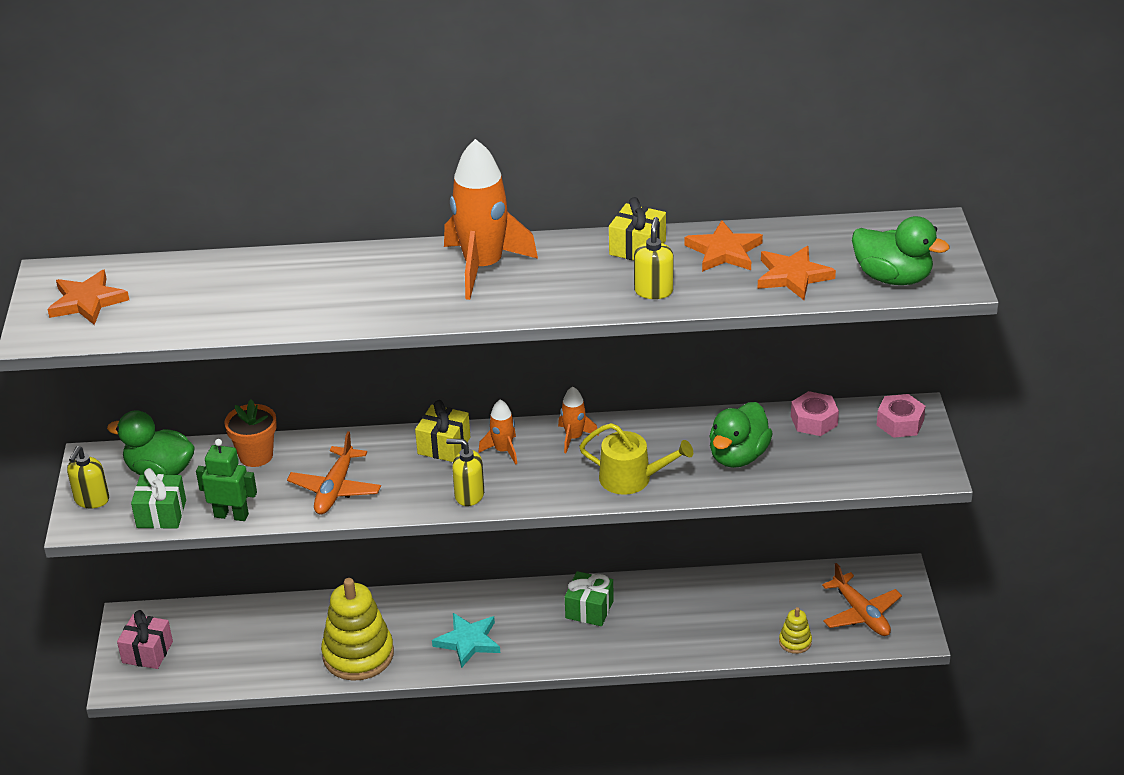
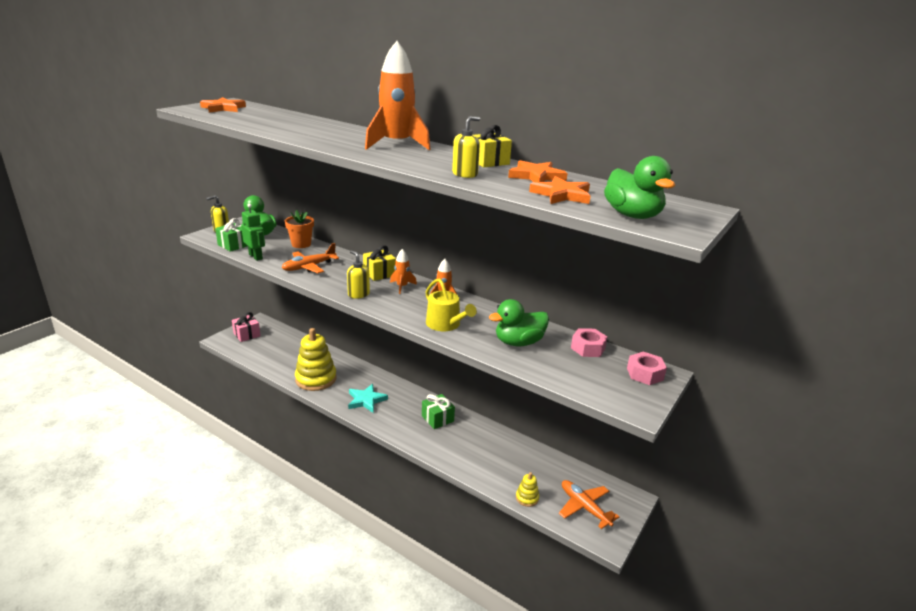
camera: 35 degrees right, 10 degrees down
orange plane [822,563,902,636] -> orange plane turned 135 degrees clockwise [559,480,619,529]

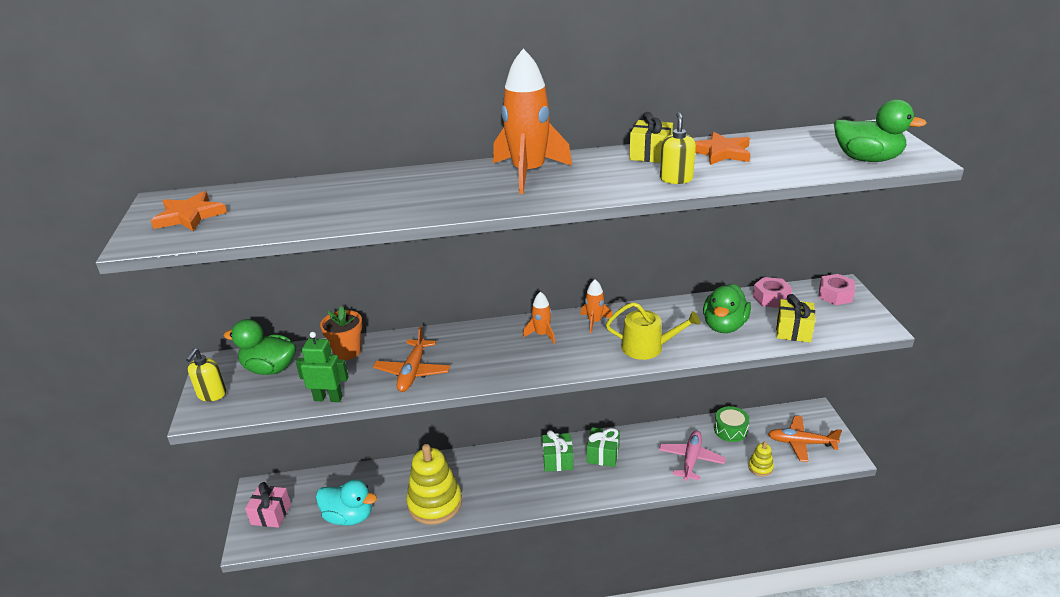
camera: 40 degrees left, 5 degrees up
green gift [215,218,248,252] -> green gift moved to [542,430,573,472]
yellow soap dispenser [347,250,370,299] -> none
turquoise star [348,384,388,413] -> none
yellow gift [363,245,396,281] -> yellow gift moved to [776,294,815,342]
orange star [529,176,590,204] -> none
none -> turquoise duck [316,479,377,526]
none -> pink plane [659,431,726,481]
none -> green drum [714,406,750,442]

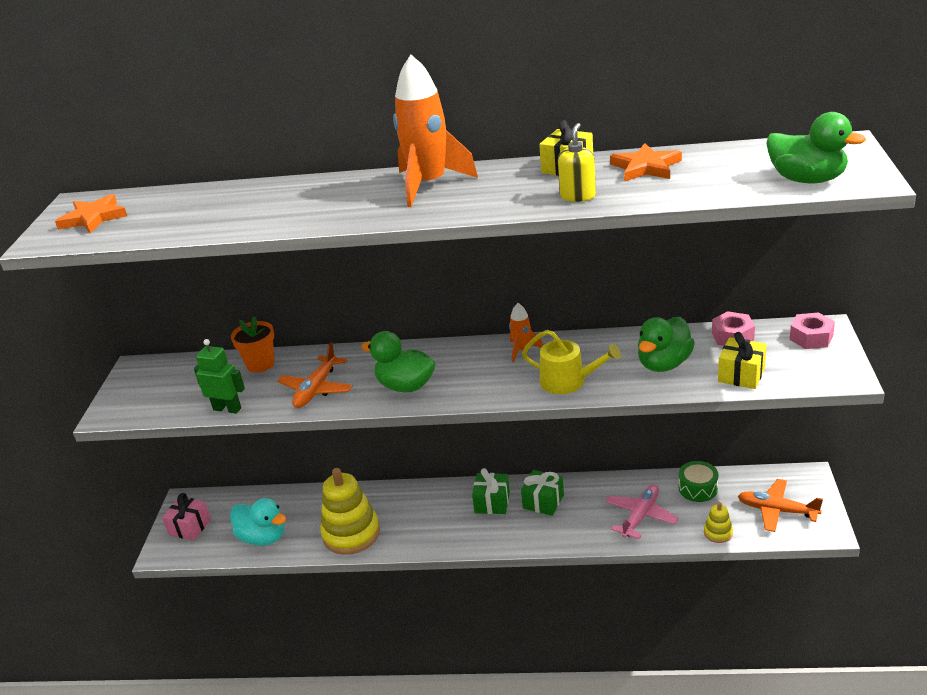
camera: 15 degrees right, 0 degrees up
yellow soap dispenser [186,348,226,401] -> none
green duck [224,319,296,375] -> green duck moved to [361,331,436,392]
orange rocket [523,292,555,344] -> none

